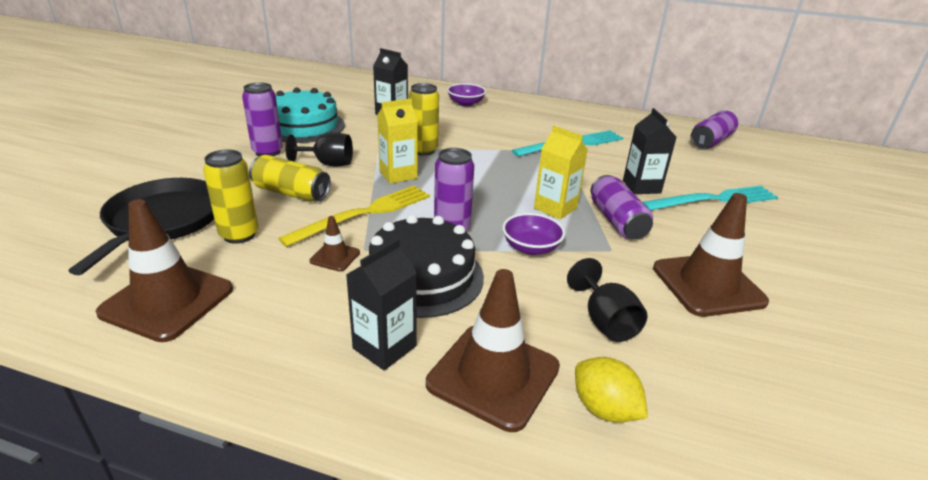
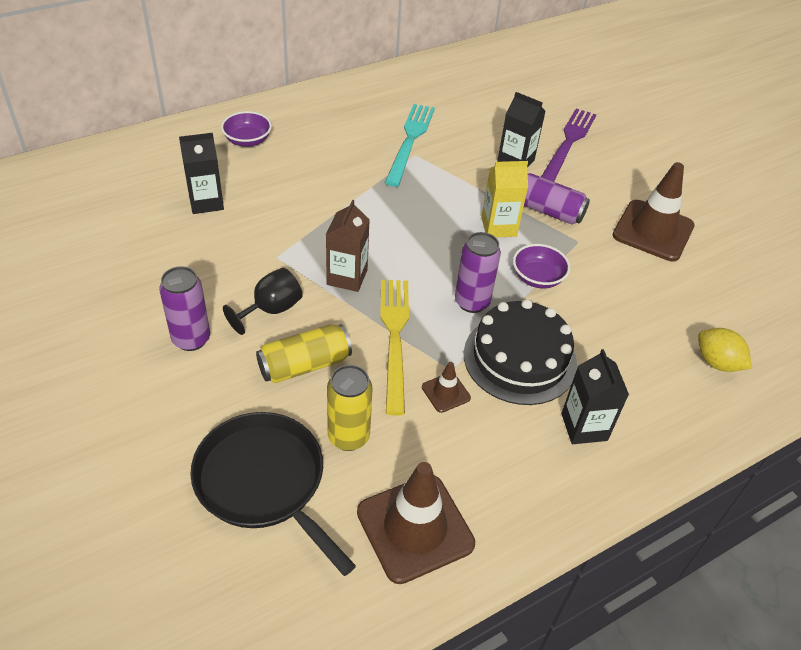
camera: 50 degrees left, 15 degrees up
turquoise cake [276,88,345,143] -> none
yellow carton [377,99,418,184] -> brown carton [326,200,370,292]
yellow can [409,83,439,156] -> none
brown traffic cone [426,269,560,432] -> none
black goblet [567,258,647,342] -> none
yellow lemon [575,357,648,423] -> yellow lemon turned 45 degrees clockwise [698,328,752,372]
turquoise fork [643,186,778,210] -> purple fork [541,108,596,182]
purple can [690,110,738,149] -> none

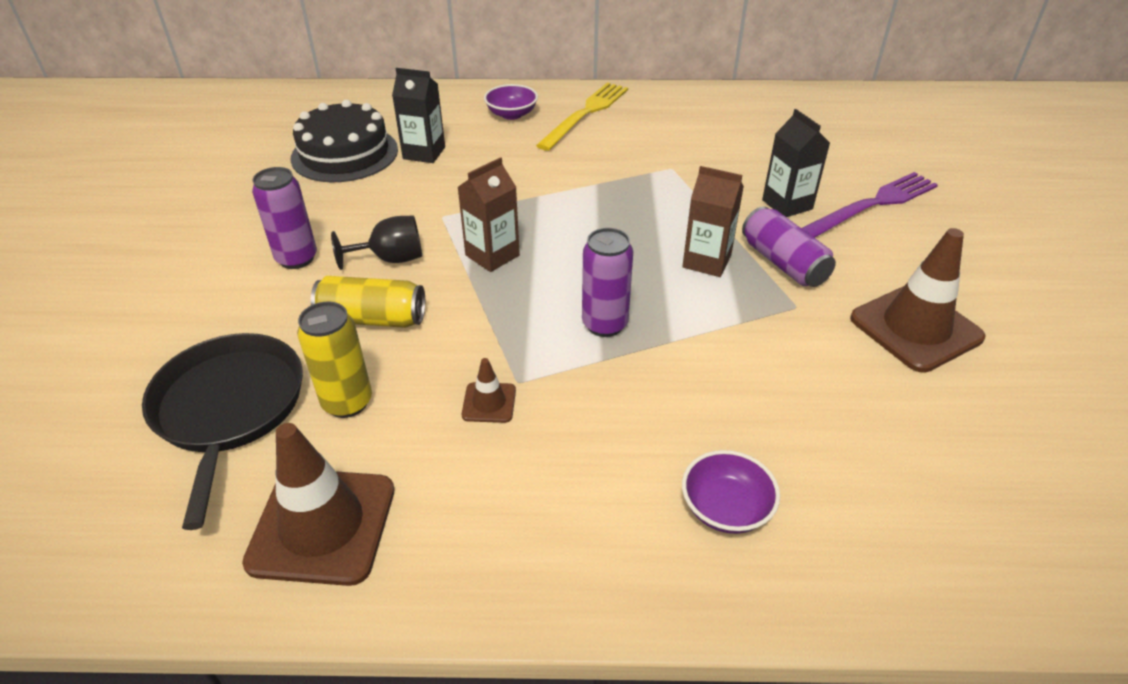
camera: 35 degrees right, 5 degrees down
yellow fork [380,280,409,415] -> yellow fork moved to [536,83,628,151]
turquoise fork [385,104,435,187] -> none
black cake [464,299,577,405] -> black cake moved to [291,100,398,182]
yellow carton [481,161,528,237] -> brown carton [682,166,744,277]
purple bowl [513,244,570,288] -> purple bowl moved to [682,450,780,534]
black carton [561,349,629,444] -> none
yellow lemon [698,328,752,372] -> none

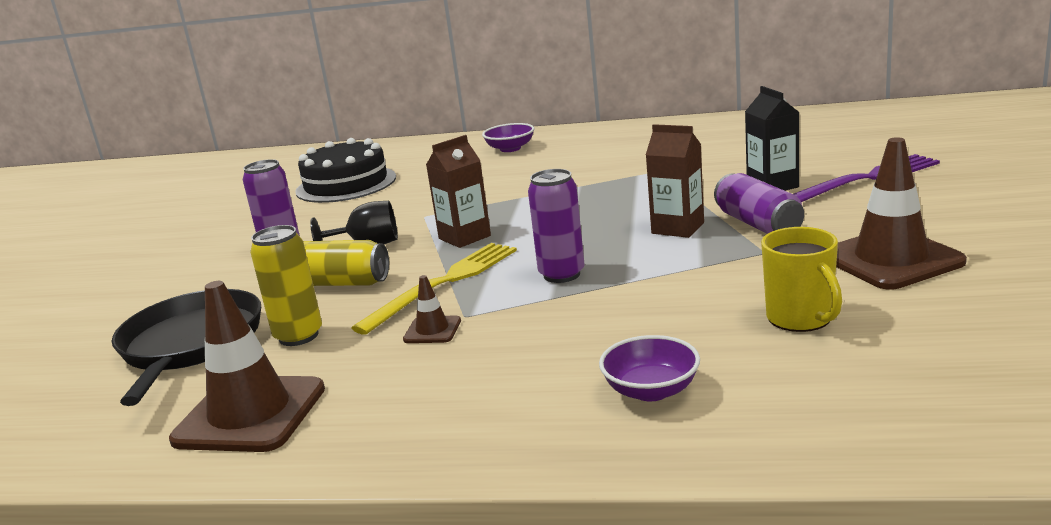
camera: 10 degrees right, 20 degrees down
black carton [392,68,445,163] -> none
yellow fork [536,83,628,151] -> yellow fork moved to [351,243,517,335]
none -> yellow mug [761,227,842,332]

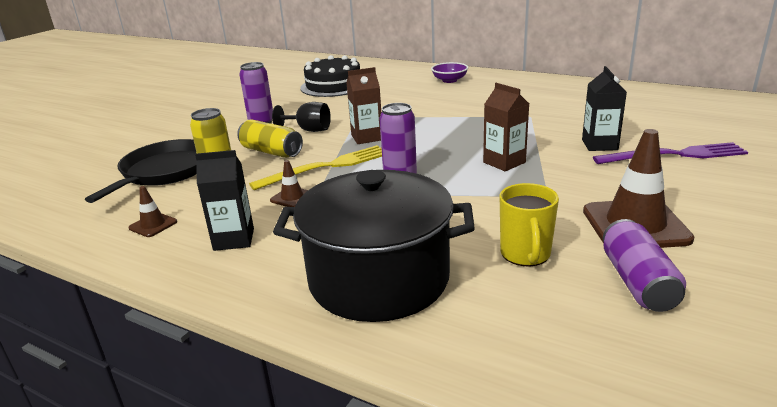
camera: 20 degrees right, 5 degrees up
brown traffic cone [169,281,325,452] -> brown traffic cone [128,186,177,237], size x0.47
purple bowl [599,335,700,401] -> black pot [273,170,475,322]
purple can [714,173,804,234] -> purple can moved to [603,219,686,312]
none -> black carton [195,150,254,251]

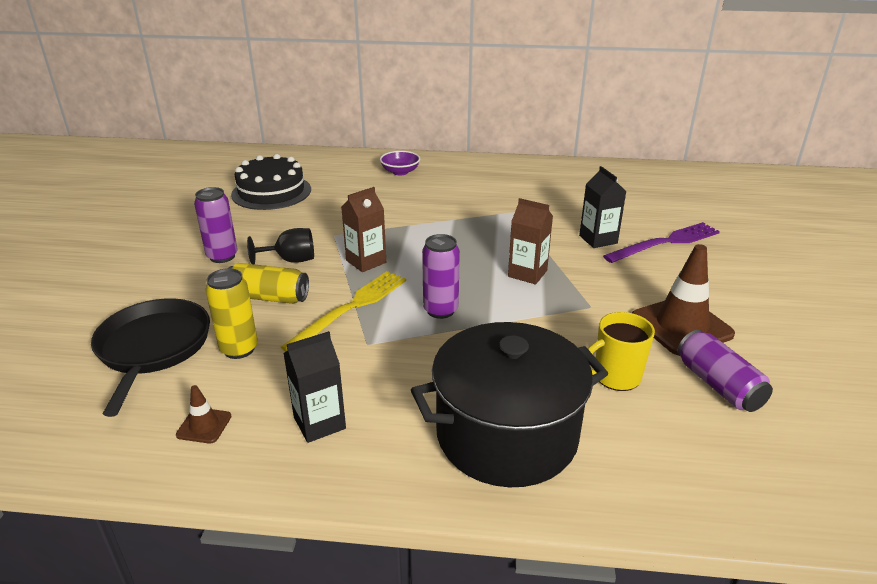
camera: 25 degrees left, 5 degrees up
brown traffic cone [270,160,308,207] -> none
yellow mug [500,183,559,266] -> yellow mug turned 90 degrees clockwise [588,312,655,391]

